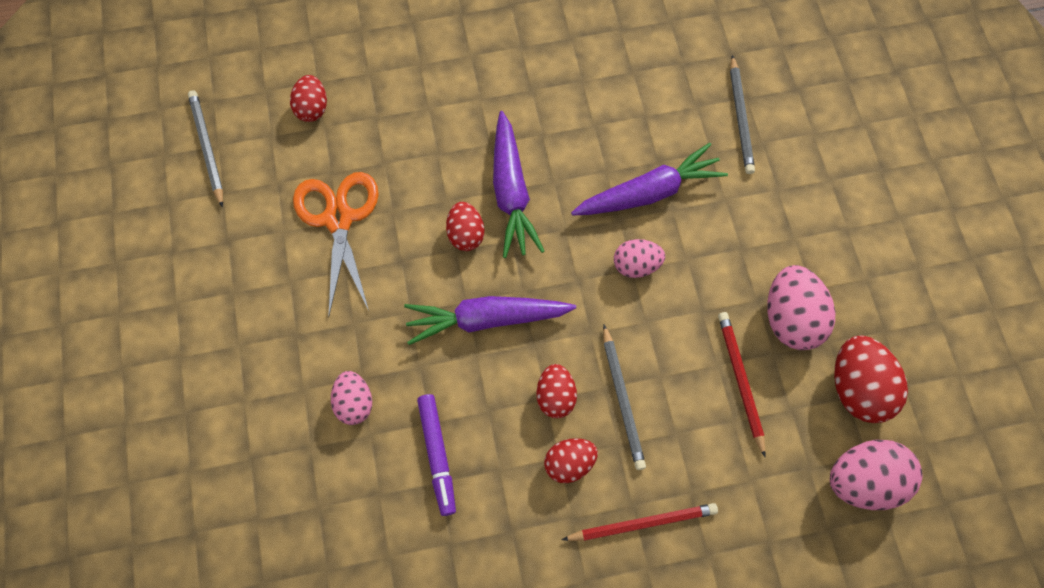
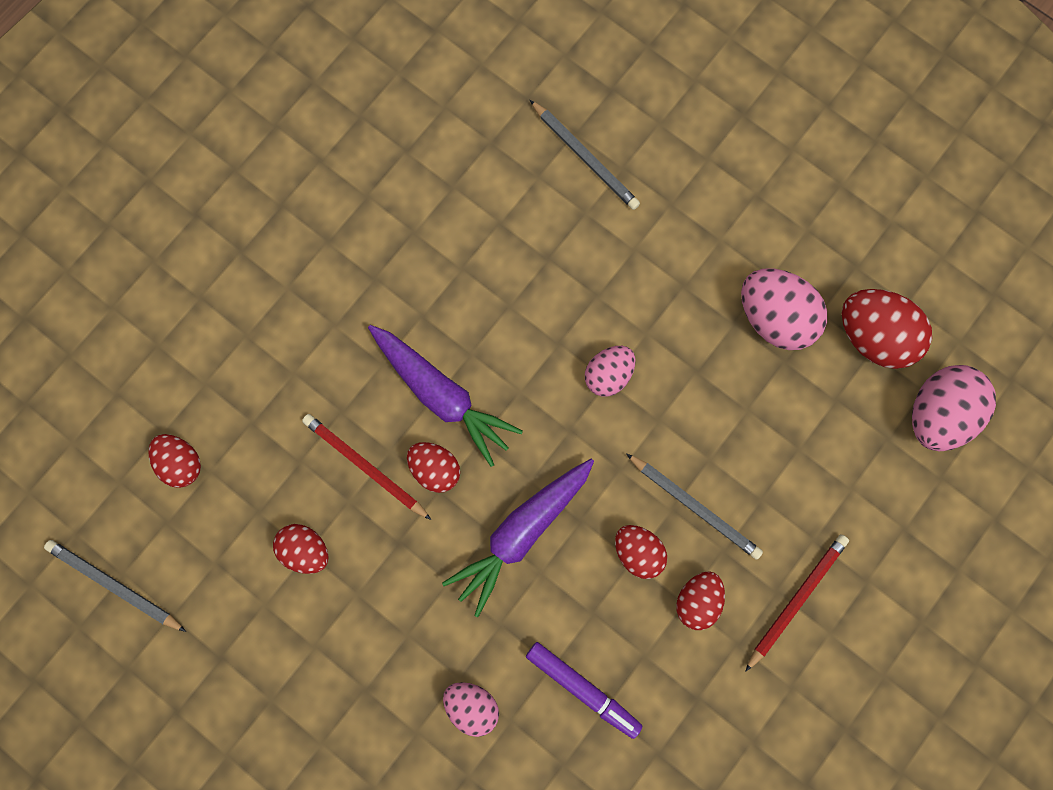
camera: 40 degrees left, 10 degrees up
orange scissors [293,172,379,317] -> red egg [273,524,329,574]
purple carrot [571,143,728,216] -> none
red pencil [718,312,766,457] -> red pencil moved to [302,414,431,520]

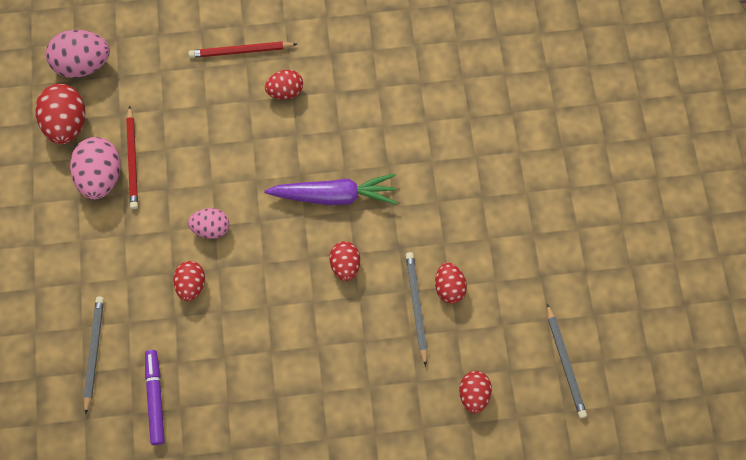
camera: 135 degrees left, 10 degrees down
red pencil [302,414,431,520] -> red pencil moved to [126,106,138,209]
purple carrot [368,325,523,467] -> none
pink egg [443,682,499,737] -> none
purple marker [526,642,642,739] -> purple marker moved to [145,350,165,445]
red egg [615,525,667,579] -> red egg moved to [173,261,205,301]
grey pencil [626,453,763,560] -> grey pencil moved to [406,252,428,367]

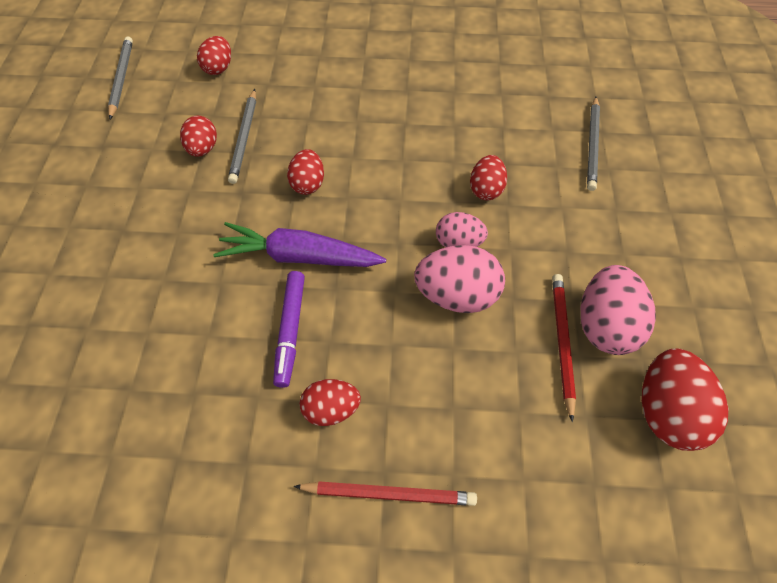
camera: 170 degrees left, 10 degrees down
pink egg [46,30,110,78] -> pink egg moved to [414,245,505,313]
purple marker [145,350,165,445] -> purple marker moved to [273,271,305,388]

